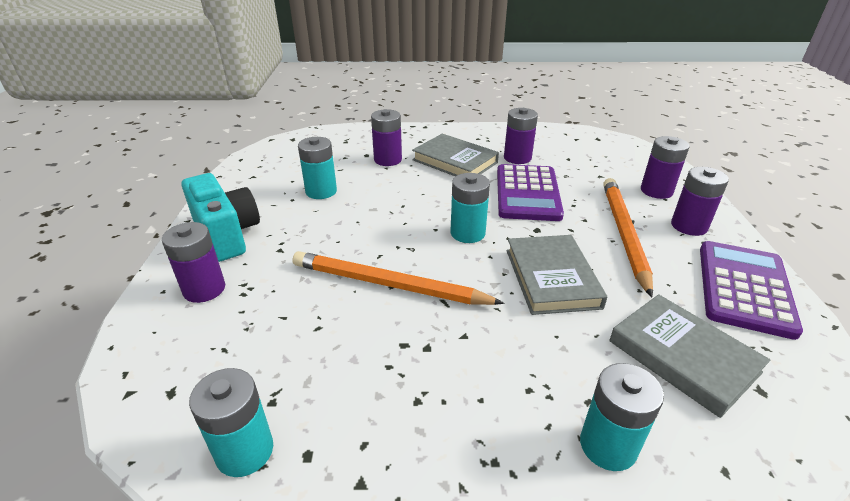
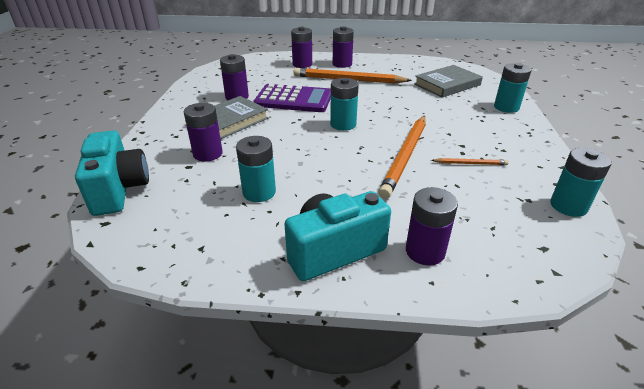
camera: 85 degrees left, 0 degrees up
grey book [506,235,607,315] -> none
purple calculator [700,241,803,340] -> none
none -> turquoise camera [75,130,149,216]
none -> orange pencil [431,158,509,165]

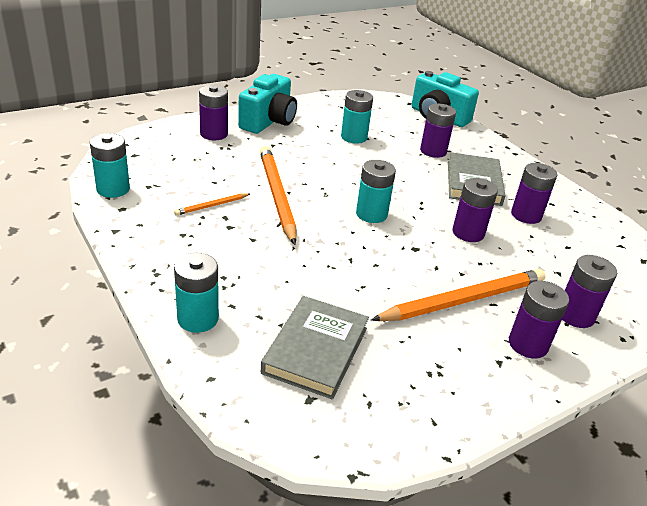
camera: 140 degrees right, 0 degrees up
purple calculator [253,84,331,112] -> purple battery [452,178,498,242]

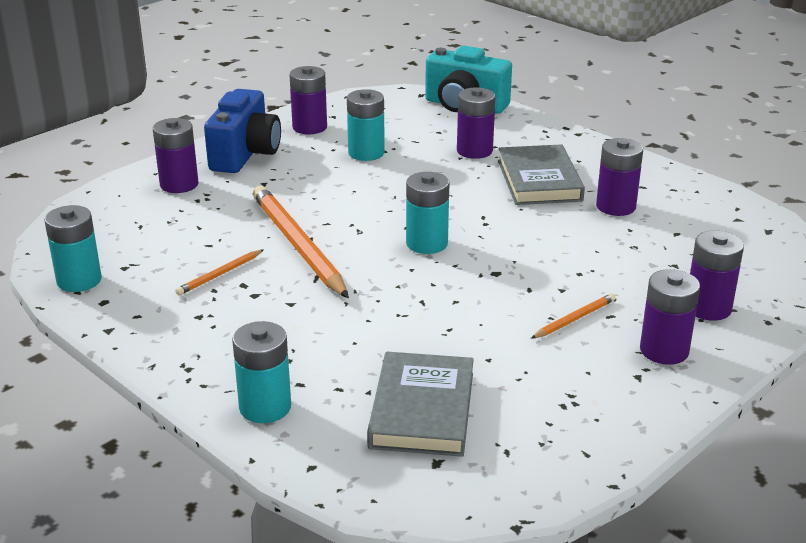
camera: 10 degrees left, 5 degrees down
turquoise camera [238,74,297,134] -> blue camera [204,89,281,173]
orange pencil [371,269,545,321] -> orange pencil [531,293,615,339], size x0.46
purple battery [452,178,498,242] -> purple battery moved to [290,66,327,134]

